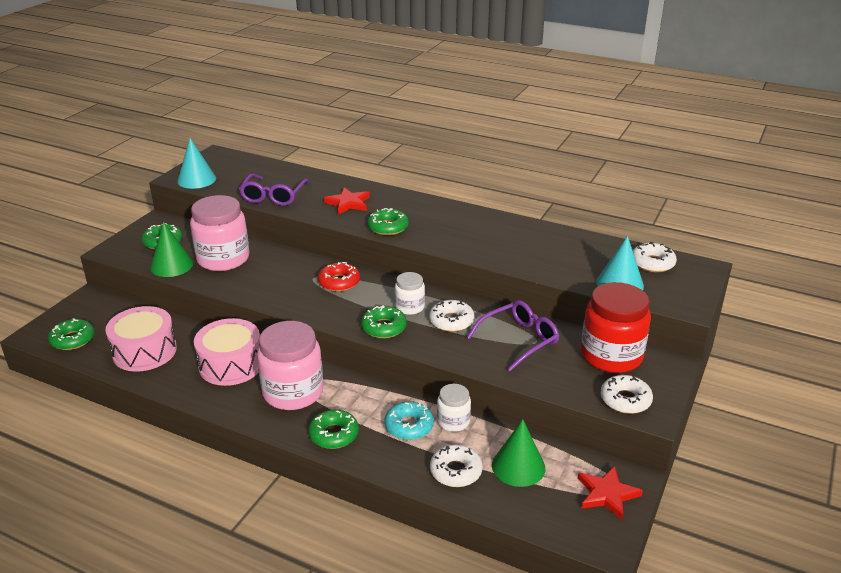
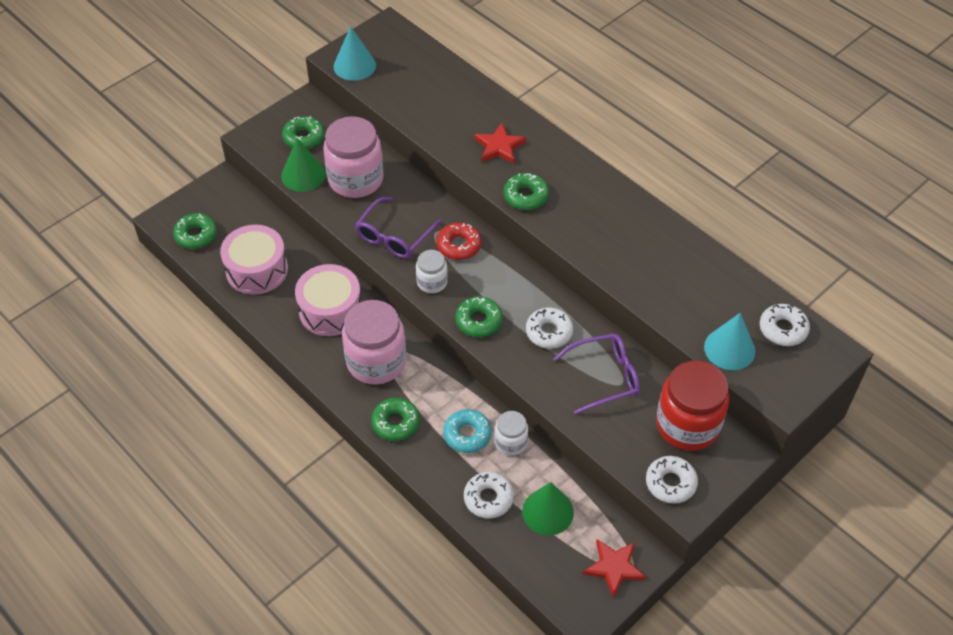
camera: 20 degrees right, 20 degrees up
purple glasses [239,174,310,206] -> purple glasses moved to [355,197,442,259]
white jar [395,272,425,315] -> white jar moved to [416,250,448,293]

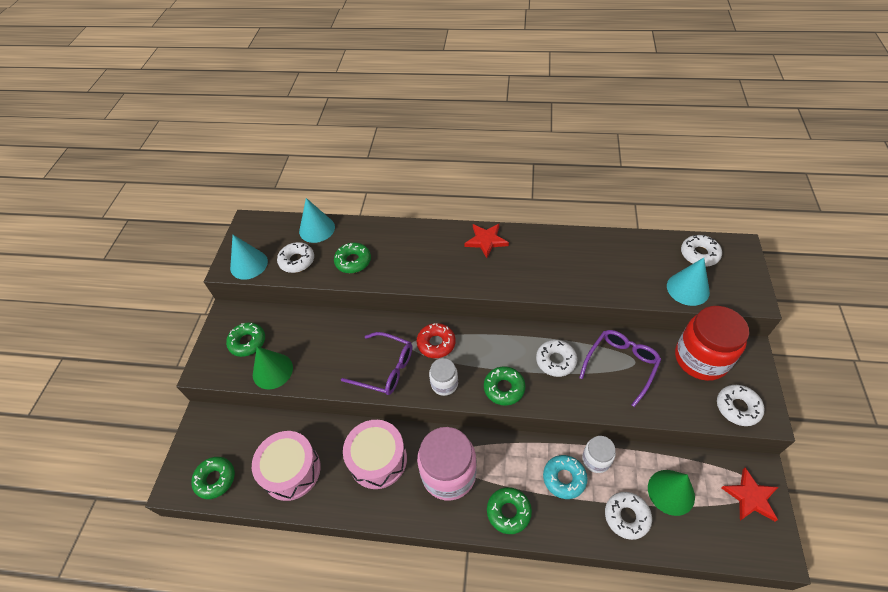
camera: 35 degrees left, 0 degrees up
pink jar [323,116,384,198] -> none
purple glasses [355,197,442,259] -> purple glasses turned 60 degrees counterclockwise [341,332,412,395]
red star [474,123,527,164] -> red star moved to [464,224,509,258]
green donut [504,173,549,210] -> green donut moved to [334,243,371,273]
none -> white donut [277,242,314,273]
none -> turquoise cone [299,198,335,243]

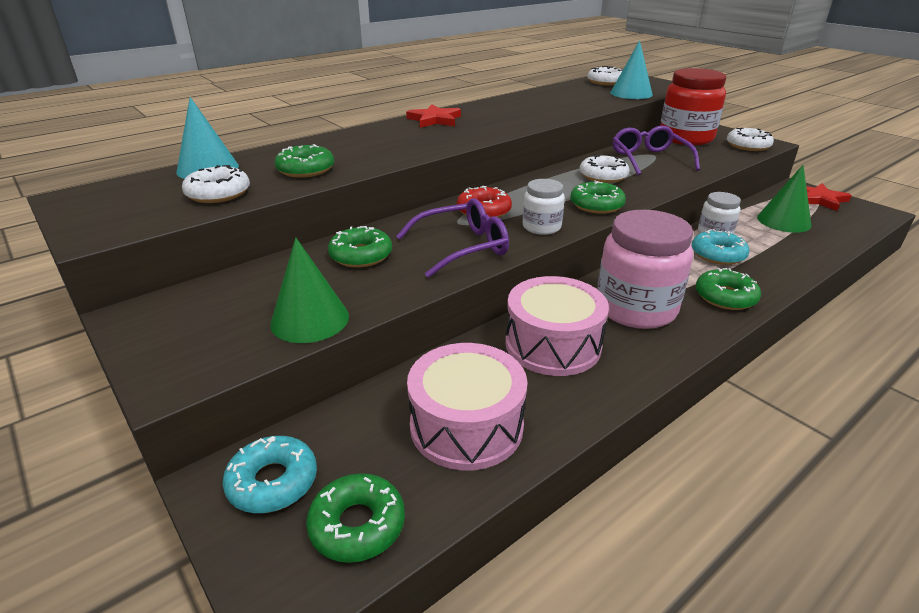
camera: 50 degrees left, 20 degrees down
green donut [226,322,265,357] -> green donut moved to [328,226,392,268]
turquoise cone [230,235,268,280] -> none
white donut [605,492,652,540] -> none
none -> turquoise donut [222,436,317,513]

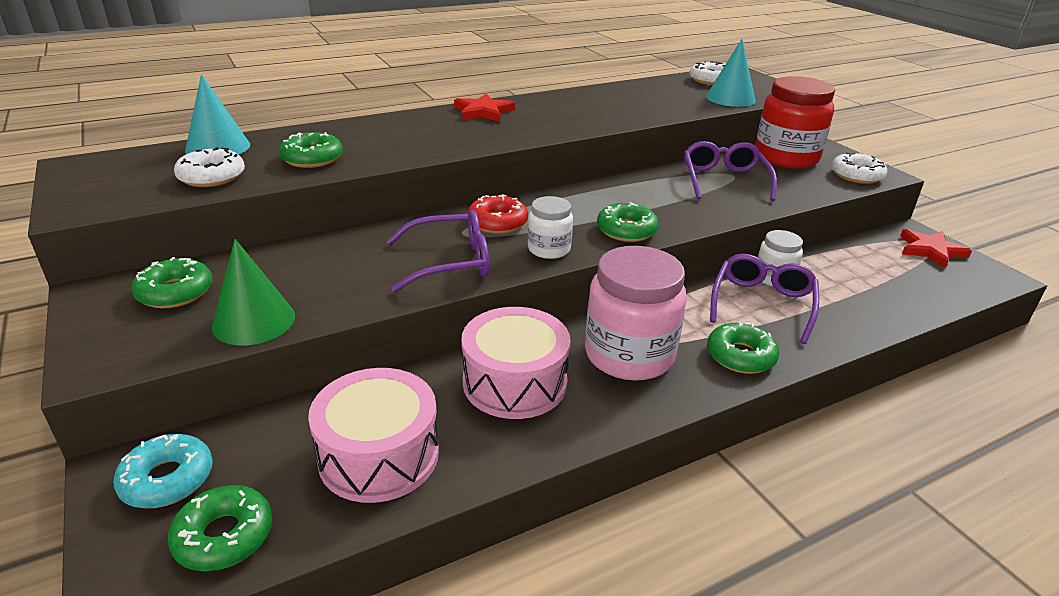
camera: 10 degrees right, 0 degrees up
green donut [328,226,392,268] -> green donut moved to [131,257,213,308]
white donut [580,155,630,183] -> none
turquoise donut [692,229,750,265] -> purple glasses [710,254,819,344]
green cone [757,165,811,233] -> none

